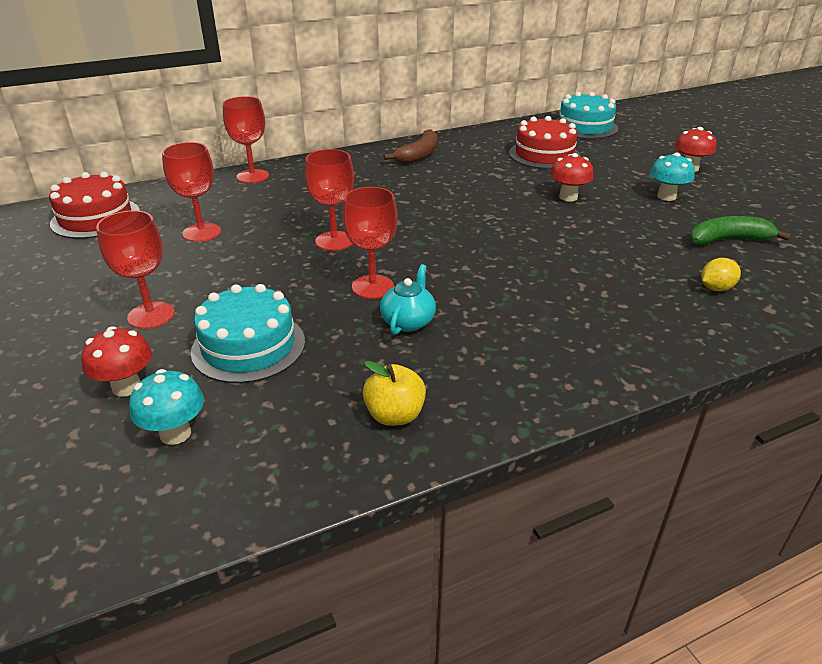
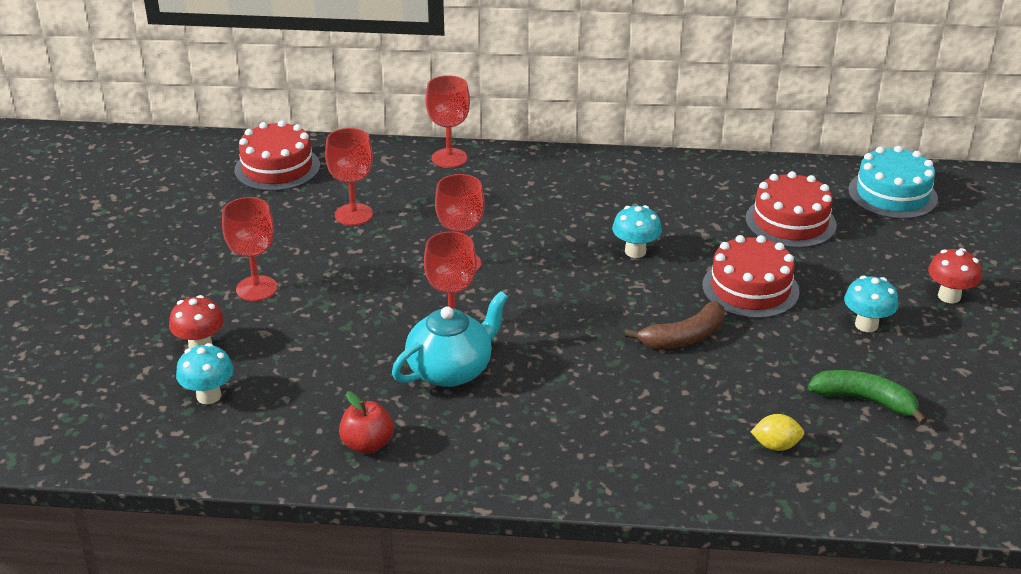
camera: 30 degrees right, 0 degrees up
turquoise cake [191,284,305,383] -> none
yellow apple [363,361,426,426] -> red apple [339,391,394,454]
turquoise teapot [380,264,436,335] -> turquoise teapot [392,291,508,387], size x1.60
brown banana [384,129,437,164] -> brown banana moved to [625,301,724,349]
red mushroom [550,153,594,202] -> red cake [702,235,800,319]
none -> turquoise mushroom [612,205,662,258]

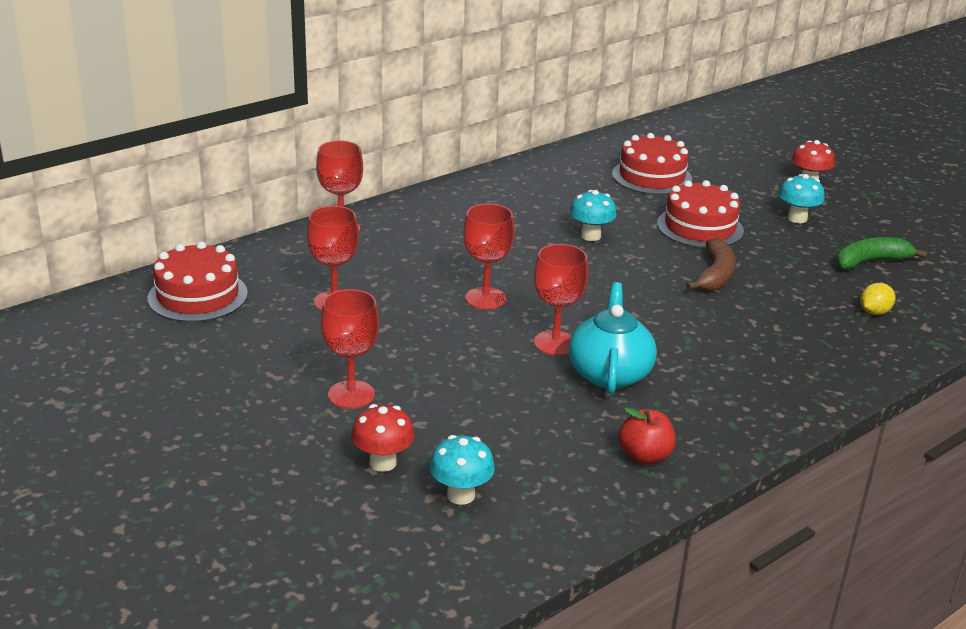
camera: 45 degrees left, 5 degrees down
turquoise cake [848,146,938,219] -> none

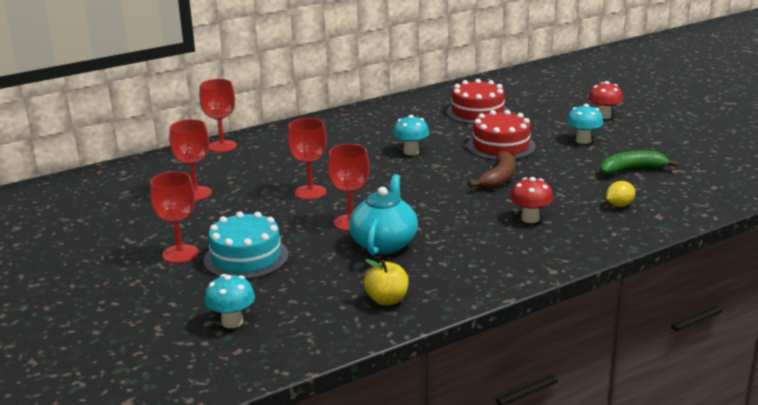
camera: 10 degrees right, 5 degrees down
red cake [147,241,248,322] -> none
red mushroom [351,404,415,472] -> red mushroom moved to [510,177,553,223]
red apple [618,407,676,465] -> yellow apple [364,259,409,306]
none -> turquoise cake [204,212,288,279]

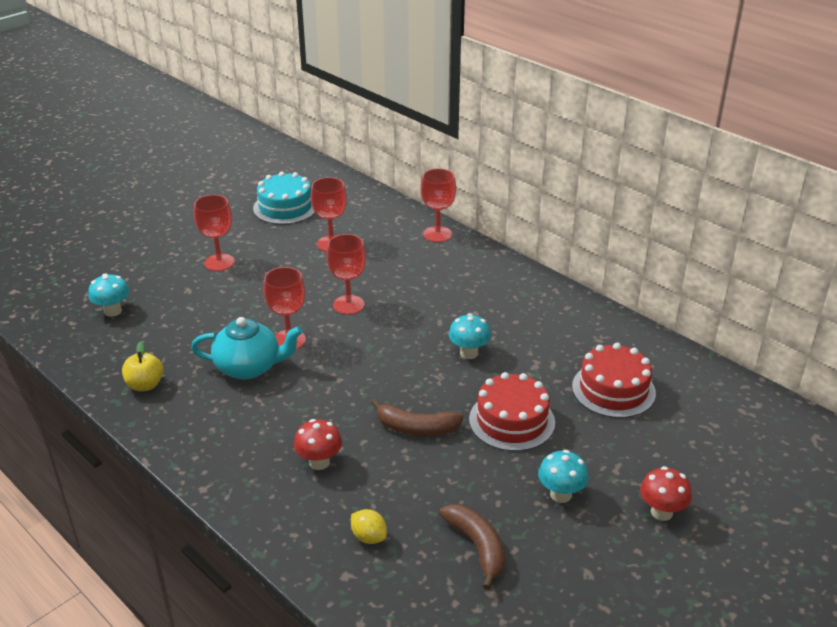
camera: 75 degrees right, 10 degrees up
turquoise cake [204,212,288,279] -> turquoise cake moved to [253,171,315,225]
green banana [600,151,678,175] -> brown banana [439,504,505,590]

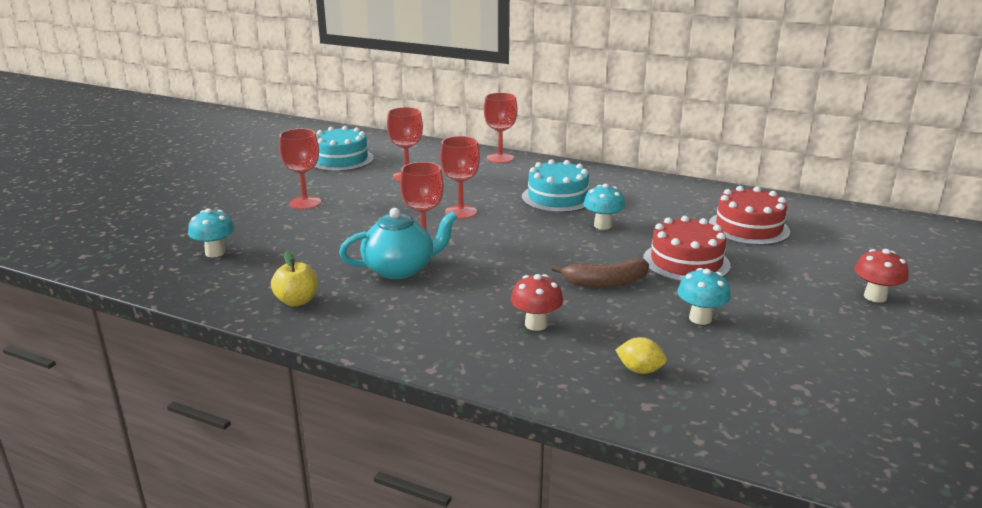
camera: 20 degrees left, 10 degrees down
brown banana [439,504,505,590] -> none
turquoise mushroom [538,450,589,503] -> turquoise mushroom moved to [677,268,731,325]
none -> turquoise cake [522,159,589,213]

